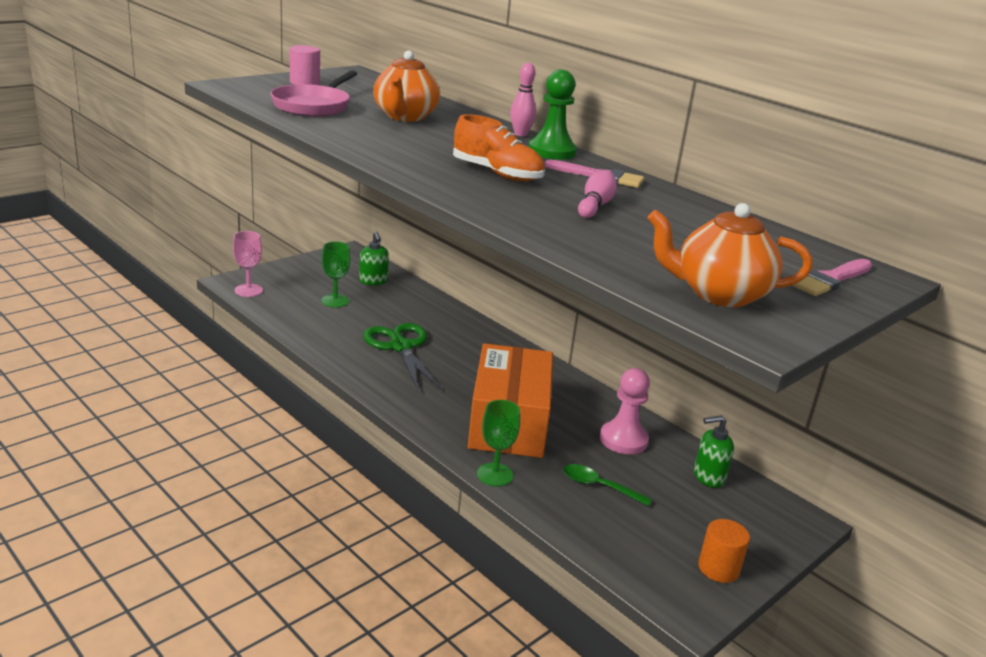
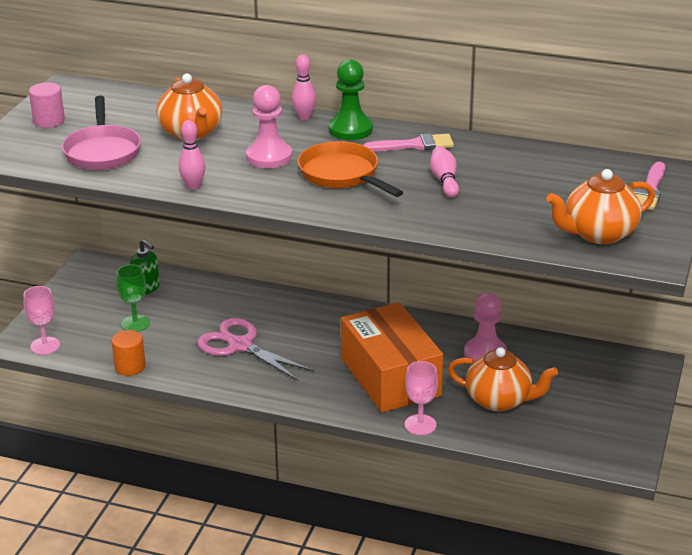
camera: 25 degrees left, 5 degrees up
green scissors [363,323,442,391] -> pink scissors [197,318,314,381]
orange shoe [453,114,545,181] -> orange pan [298,141,403,197]
green goblet [477,400,520,486] -> pink goblet [405,361,438,435]
green spoon [563,464,652,506] -> orange teapot [448,347,558,411]
green soap dispenser [694,415,734,488] -> none
orange cylinder [698,519,750,583] -> orange cylinder moved to [111,330,146,376]
none -> pink bowling pin [179,120,205,190]
none -> pink pawn [246,85,292,168]

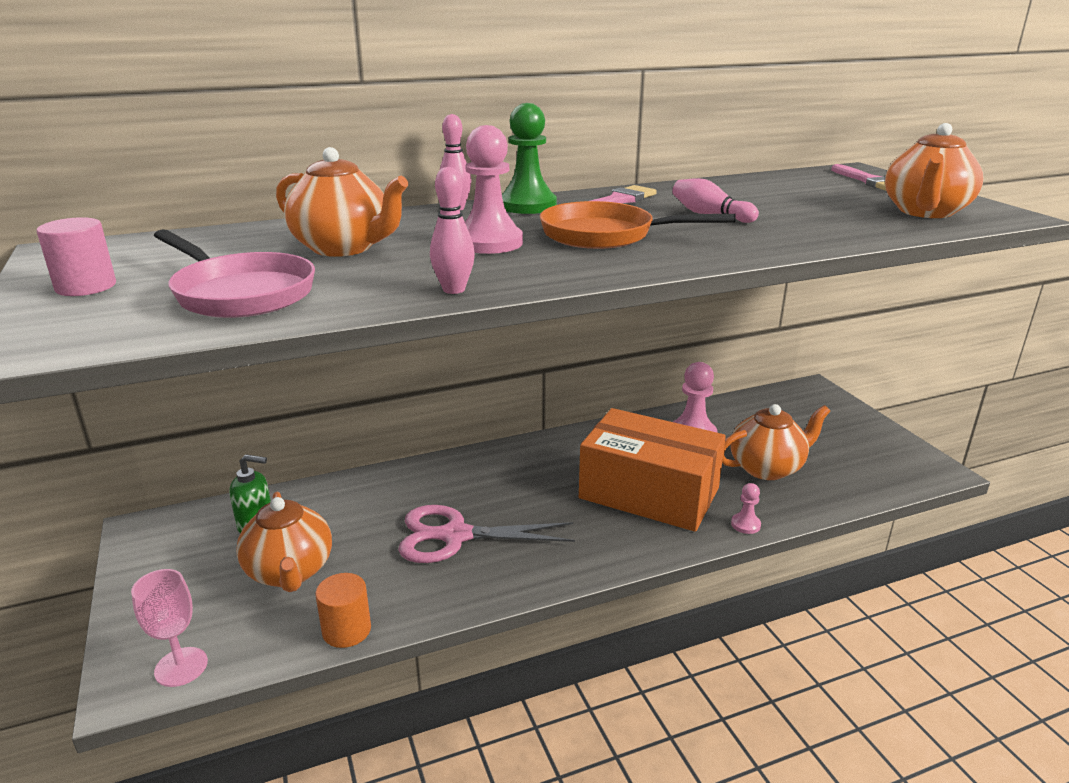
camera: 40 degrees left, 5 degrees down
green goblet [116,264,150,332] -> orange teapot [236,492,332,592]
pink goblet [405,361,438,435] -> pink pawn [731,483,761,534]

